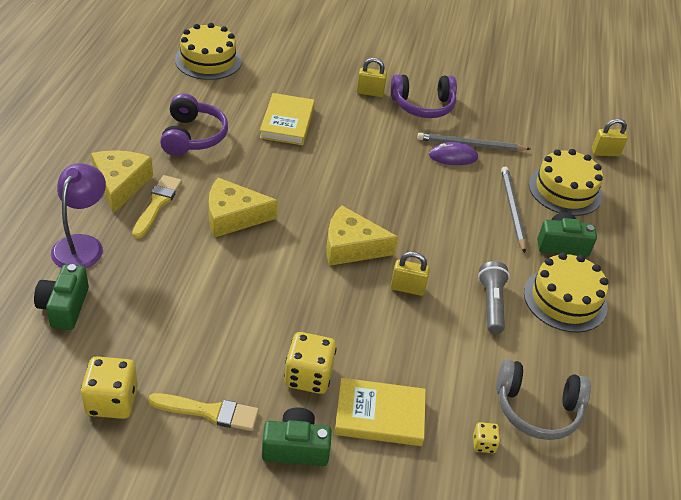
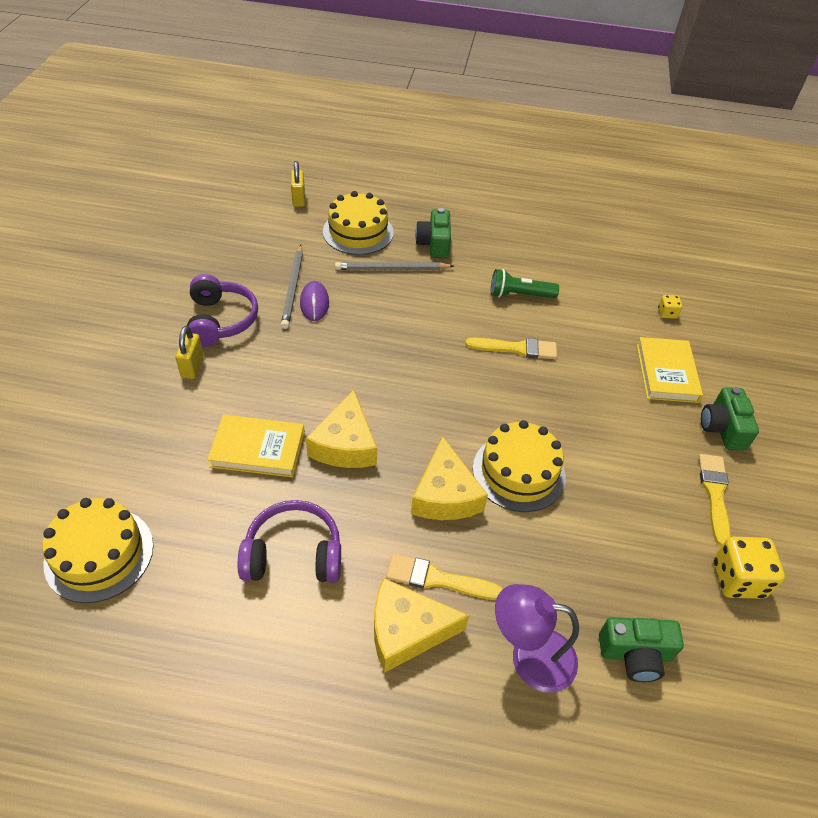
camera: 90 degrees left, 5 degrees up
yellow dice [284,332,336,394] -> none
yellow cheese [326,205,398,266] -> yellow cheese moved to [306,390,377,468]
yellow padlock [391,251,430,296] -> yellow brush [465,338,557,359]
grey flashlight [478,261,510,334] -> green flashlight [491,269,559,298]
grey headphones [496,359,591,440] -> none
yellow cake [524,252,609,332] -> yellow cake moved to [473,420,566,512]

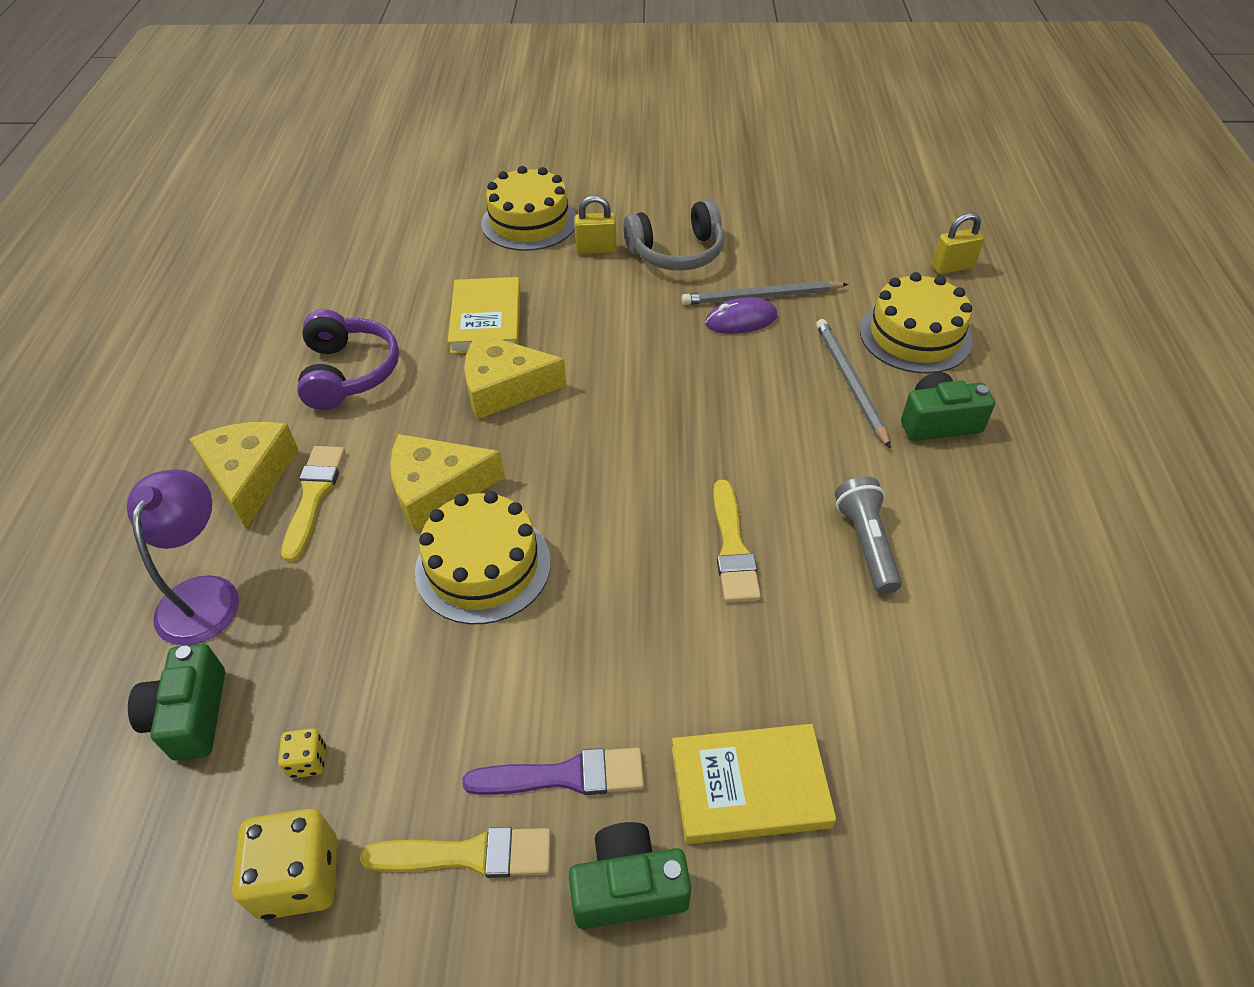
camera: 85 degrees right, 0 degrees up
yellow cake [42,498,153,603] -> yellow cake moved to [481,166,576,251]
purple headphones [187,274,258,347] -> grey headphones [623,199,724,271]
green flashlight [491,269,559,298] -> grey flashlight [835,476,902,594]
yellow dice [658,295,682,319] -> yellow dice moved to [278,728,326,778]
none -> purple brush [462,748,644,795]

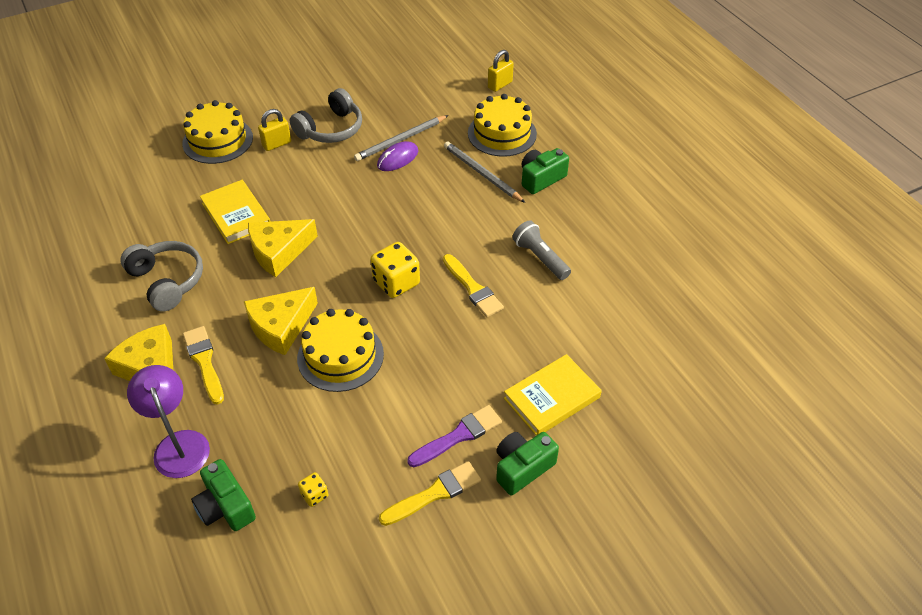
camera: 30 degrees left, 0 degrees up
yellow dice [232,809,337,920] -> yellow dice moved to [370,242,420,298]
purple headphones [297,309,399,410] -> grey headphones [120,241,203,311]

